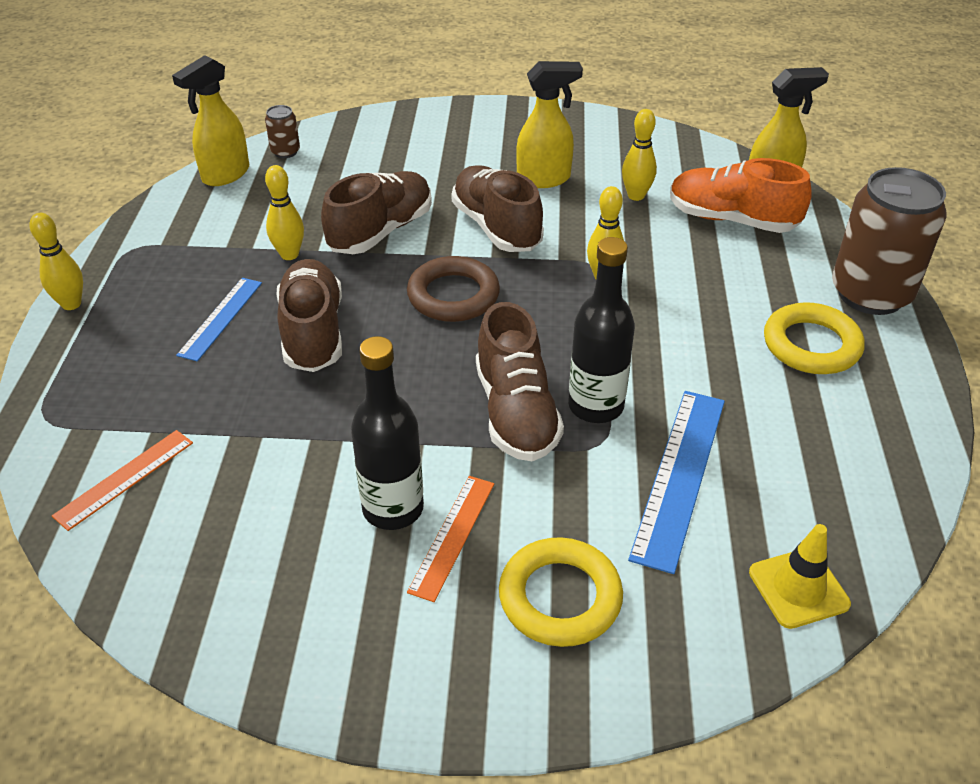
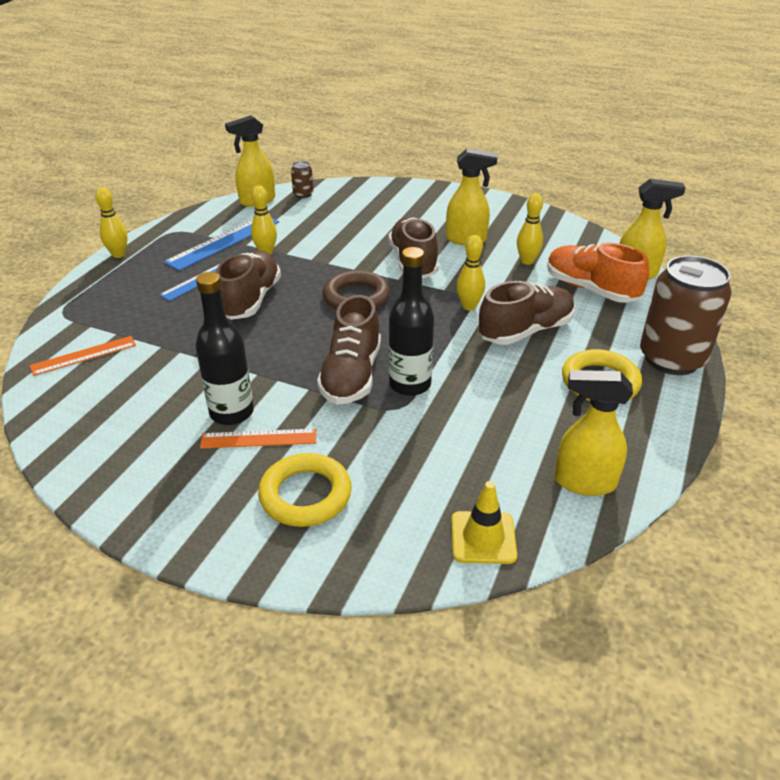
camera: 20 degrees right, 5 degrees down
brown shoe [321,171,432,254] -> brown shoe moved to [479,281,575,345]
orange ruler [407,476,494,602] -> orange ruler turned 45 degrees clockwise [200,428,316,449]
blue ruler [628,391,725,574] -> blue ruler moved to [164,218,279,271]
none -> yellow spray bottle [554,370,633,496]

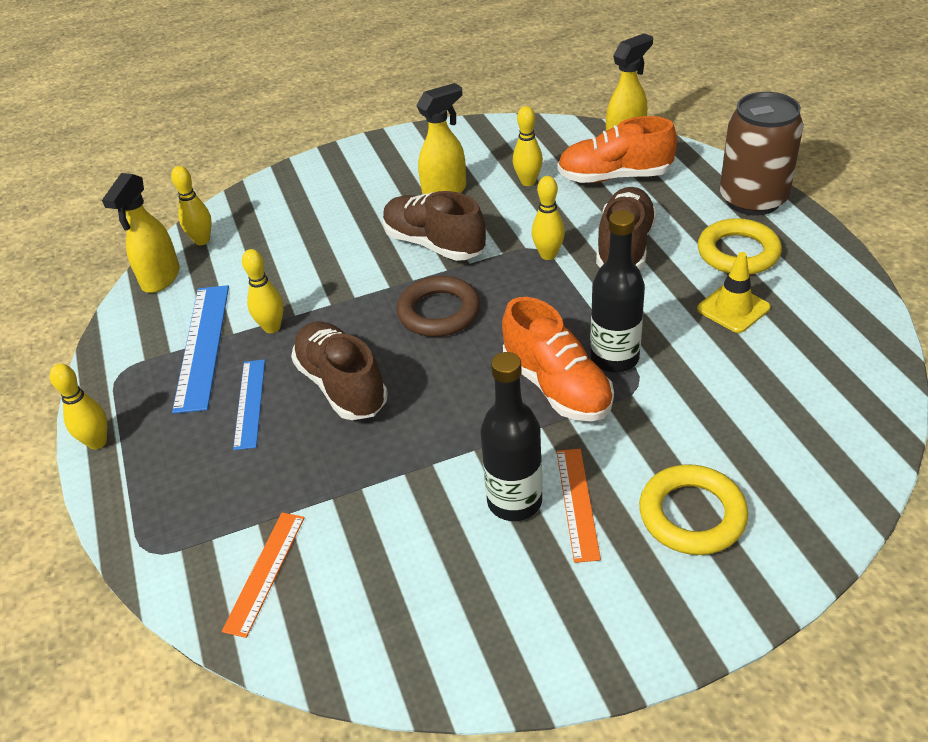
camera: 40 degrees left, 5 degrees up
orange ruler [200,428,316,449] -> orange ruler turned 45 degrees counterclockwise [557,449,601,563]
brown can [291,161,314,198] -> yellow bowling pin [171,166,212,245]
brown shoe [317,295,381,404] -> orange shoe [502,297,614,421]
yellow traffic cone [451,481,517,564] -> yellow traffic cone moved to [697,252,770,333]
yellow spray bottle [554,370,633,496] -> none

